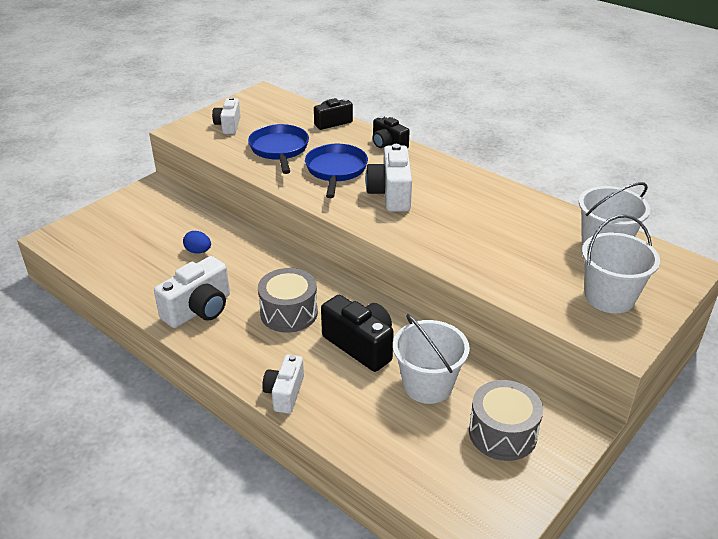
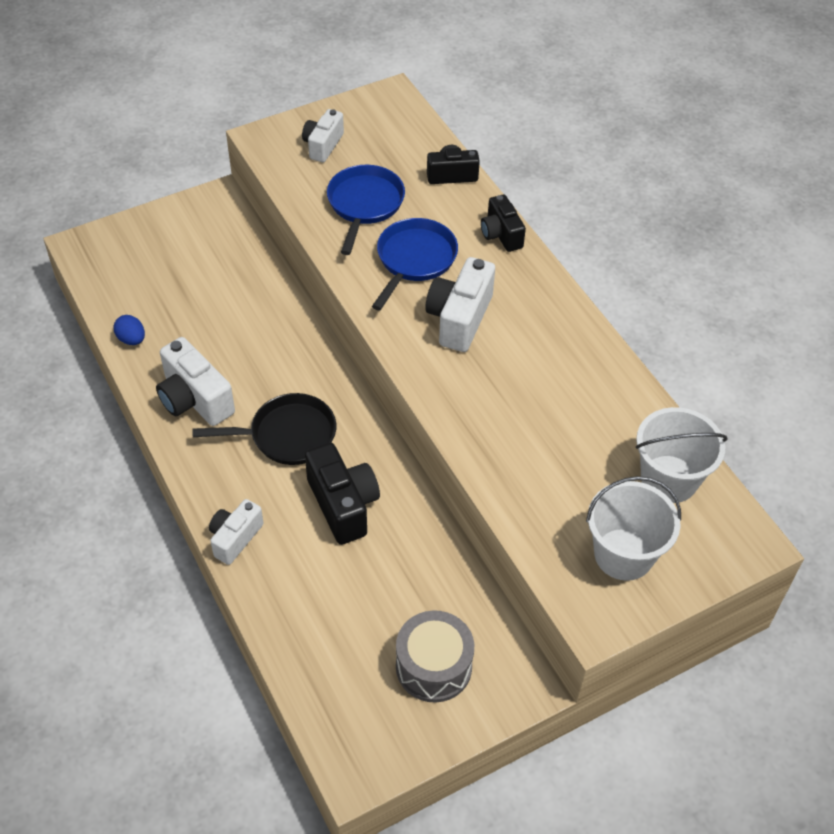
camera: 20 degrees right, 15 degrees up
white camera [154,256,230,328] -> white camera turned 75 degrees clockwise [156,337,235,426]
blue egg [183,231,211,254] -> blue egg moved to [114,315,145,345]
grey drum [258,268,318,333] -> black pan [192,393,336,465]
white bucket [393,314,470,404] -> none

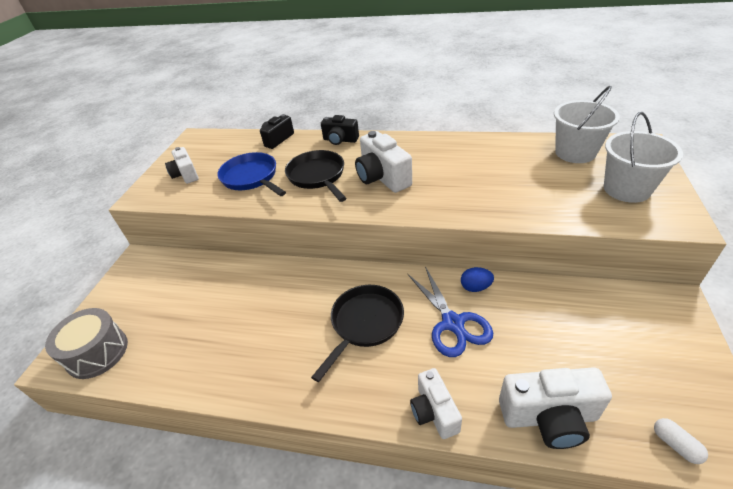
camera: 45 degrees left, 10 degrees down
blue egg [114,315,145,345] -> blue egg moved to [461,267,494,292]
white camera [156,337,235,426] -> white camera moved to [499,367,612,449]
black camera [305,443,380,545] -> blue scissors [408,266,493,357]
blue pan [372,218,458,310] -> black pan [285,150,347,202]
grey drum [396,610,474,702] -> grey drum moved to [45,308,128,379]
none -> white capsule [654,418,708,464]

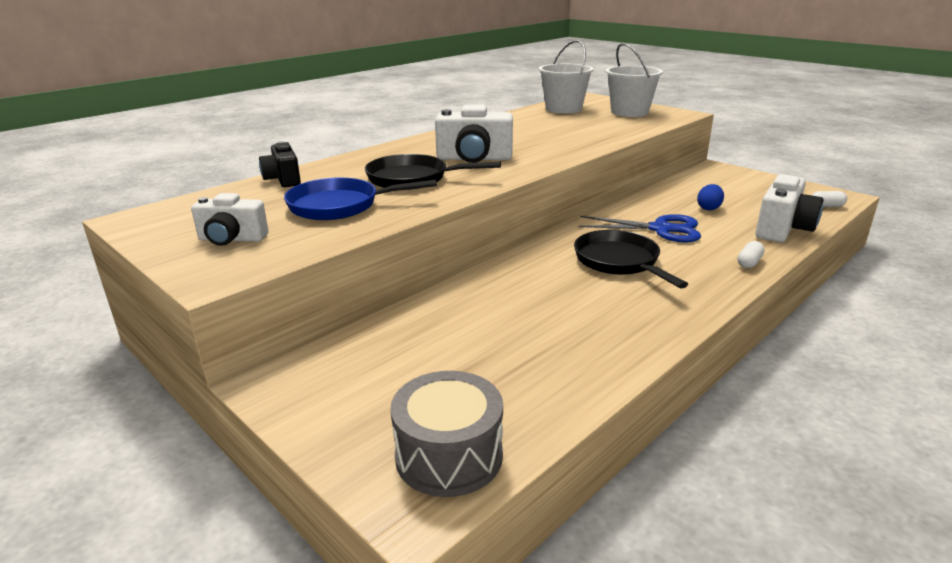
camera: 60 degrees left, 15 degrees down
black camera [321,115,359,145] -> none
white camera [410,368,462,439] -> white capsule [738,241,764,268]
blue egg [461,267,494,292] -> blue egg moved to [697,184,724,211]

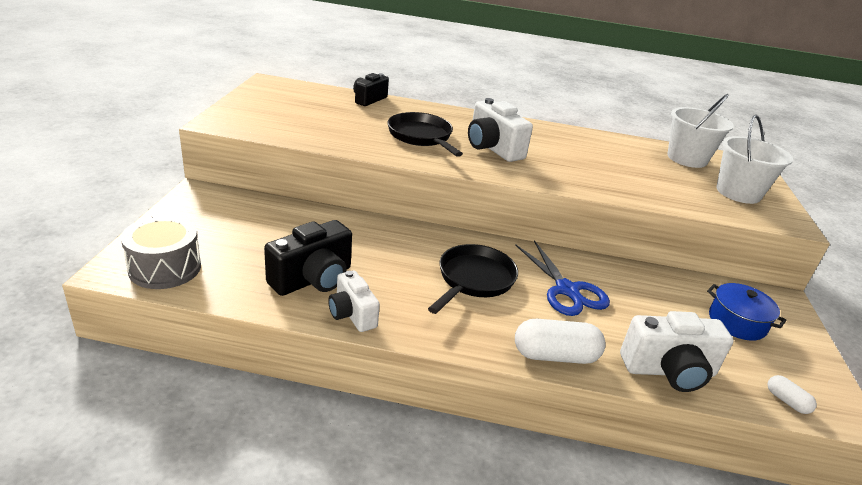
camera: 50 degrees right, 5 degrees up
white camera [191,193,268,246] -> white camera moved to [328,270,380,332]
blue pan [284,178,437,220] -> none
blue egg [697,184,724,211] -> none
white capsule [738,241,764,268] -> white capsule [515,319,606,364], size x1.98
none -> black camera [264,220,352,296]
none -> blue pot [707,283,786,341]

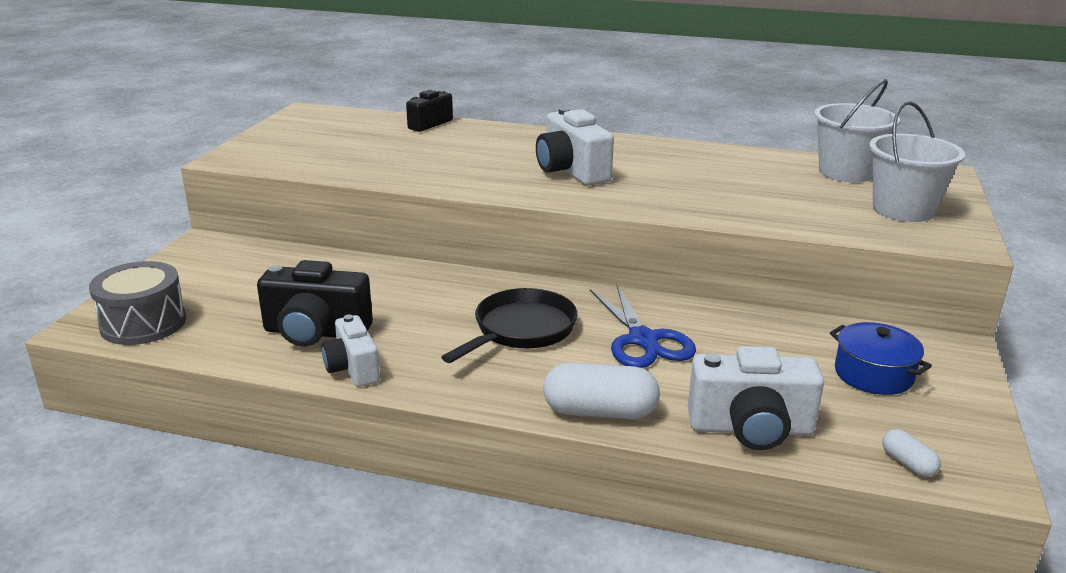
camera: 10 degrees right, 5 degrees down
black camera [264,220,352,296] -> black camera turned 45 degrees clockwise [257,260,373,346]
black pan [388,112,463,157] -> none

